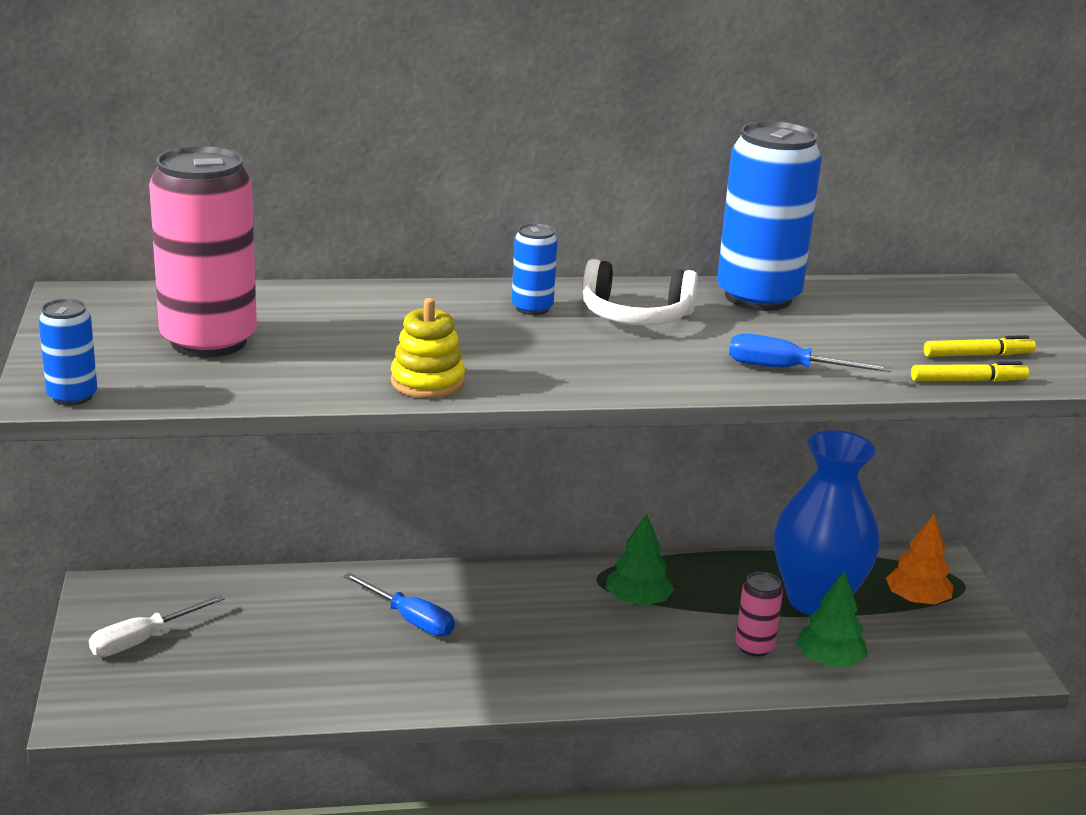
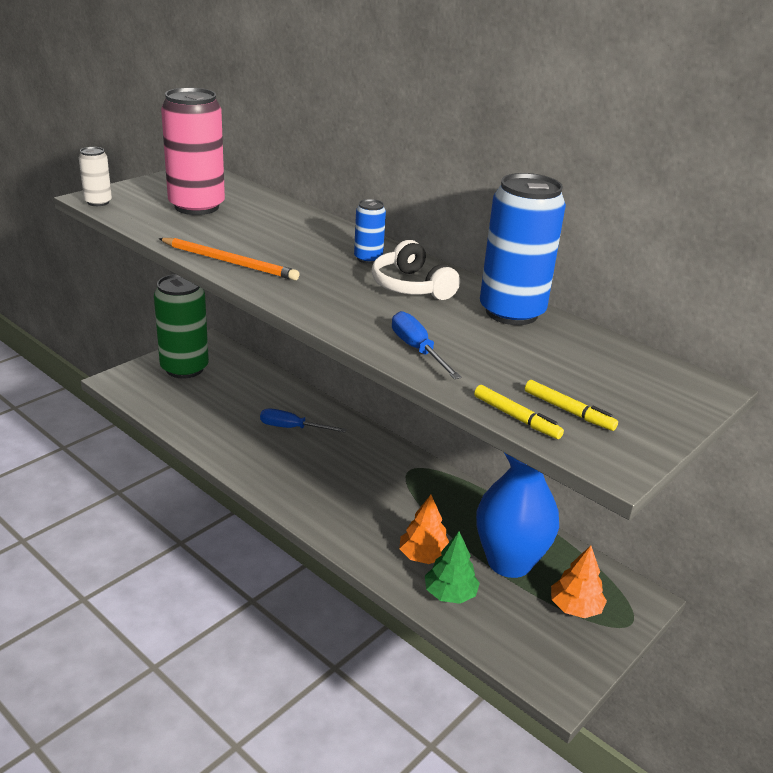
camera: 50 degrees right, 5 degrees up
blue can [39,299,97,406] -> white can [79,147,112,206]
white screwdriver [89,595,225,657] -> green can [154,274,209,378]
blue screwdriver [343,573,455,636] -> blue screwdriver turned 105 degrees clockwise [260,408,347,432]
yellow stacking toy [391,298,465,398] -> orange pencil [159,238,299,280]
green tree [606,513,674,606] -> none
pink can [735,572,783,657] -> orange tree [399,495,449,564]

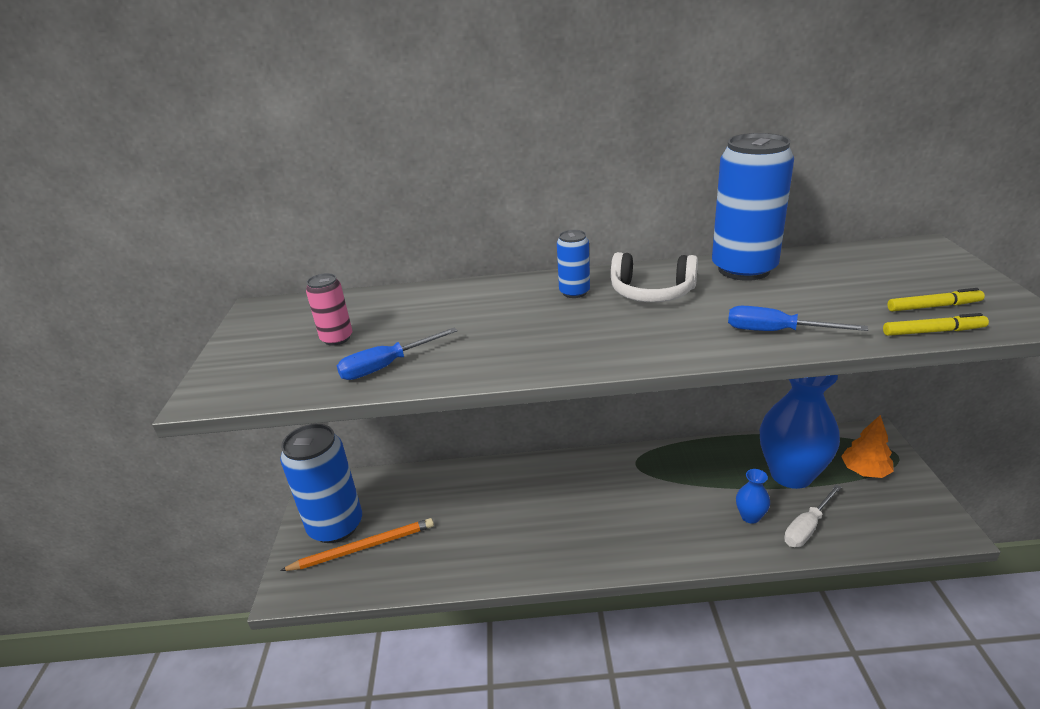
camera: 40 degrees left, 0 degrees up
white can [79,147,112,206] -> none
green can [154,274,209,378] -> blue can [280,424,362,543]
orange pencil [159,238,299,280] -> orange pencil moved to [280,518,434,571]
pink can [161,88,225,215] -> pink can [306,273,352,346], size x0.48
blue screwdriver [260,408,347,432] -> blue screwdriver moved to [337,328,457,380]
orange tree [399,495,449,564] -> blue vase [736,469,770,524]
green tree [425,531,480,604] -> white screwdriver [784,485,842,547]

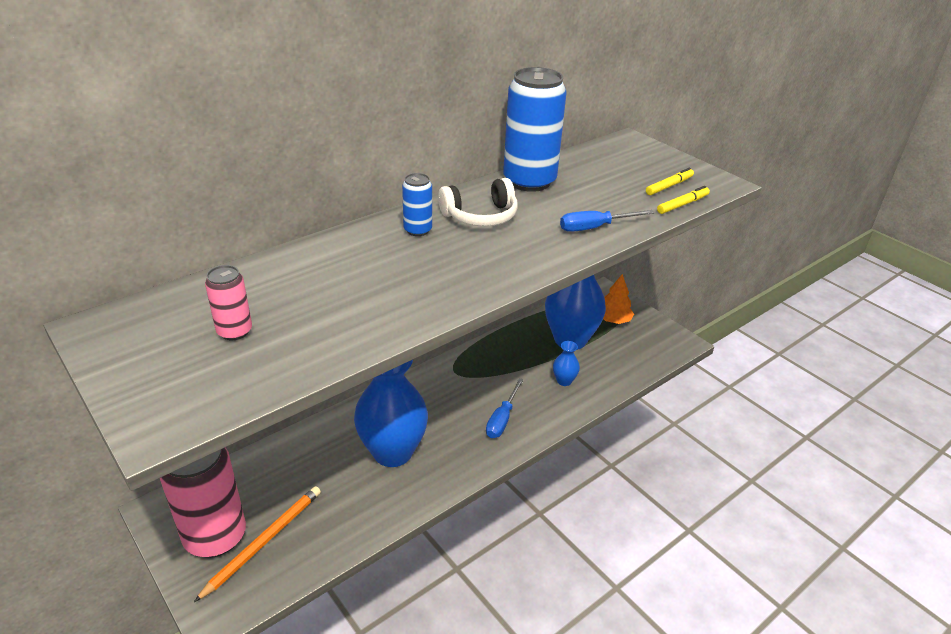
camera: 40 degrees left, 5 degrees up
blue can [280,424,362,543] -> pink can [160,447,246,558]
blue screwdriver [337,328,457,380] -> blue screwdriver moved to [486,378,524,438]
white screwdriver [784,485,842,547] -> none
none -> blue vase [354,360,428,467]

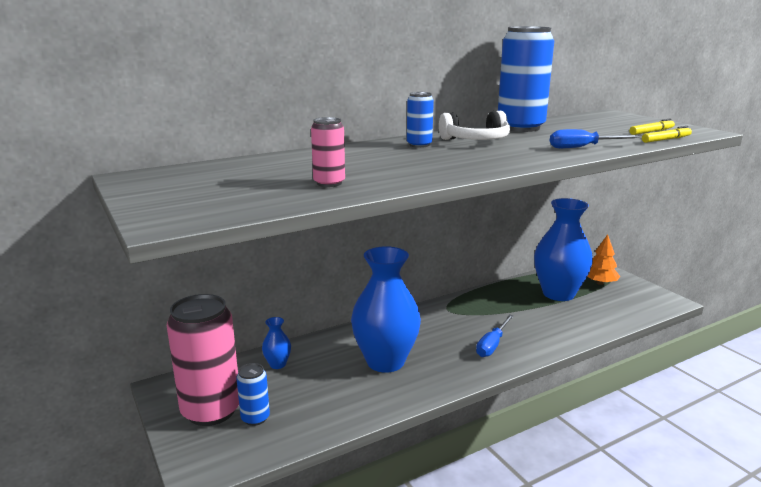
camera: 10 degrees right, 15 degrees down
orange pencil [194,486,321,602] -> blue can [236,363,270,426]
pink can [205,265,252,340] -> pink can moved to [311,117,345,187]
blue vase [553,341,580,386] -> blue vase moved to [262,317,291,369]

